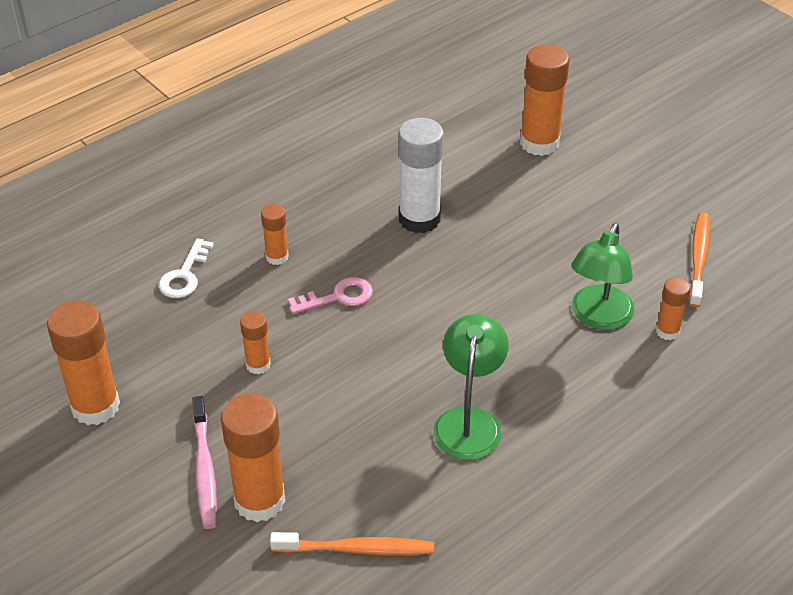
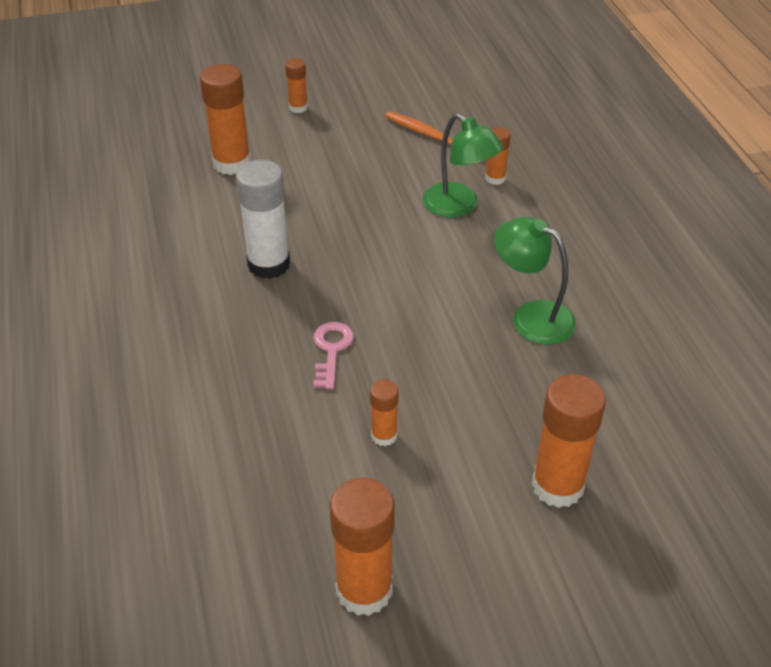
camera: 65 degrees left, 0 degrees up
white key [159,238,214,298] -> none
pink toothbrush [192,396,217,529] -> none
orange glue stick [261,204,289,265] -> orange glue stick moved to [285,58,308,113]
orange toothbrush [270,532,434,555] -> none

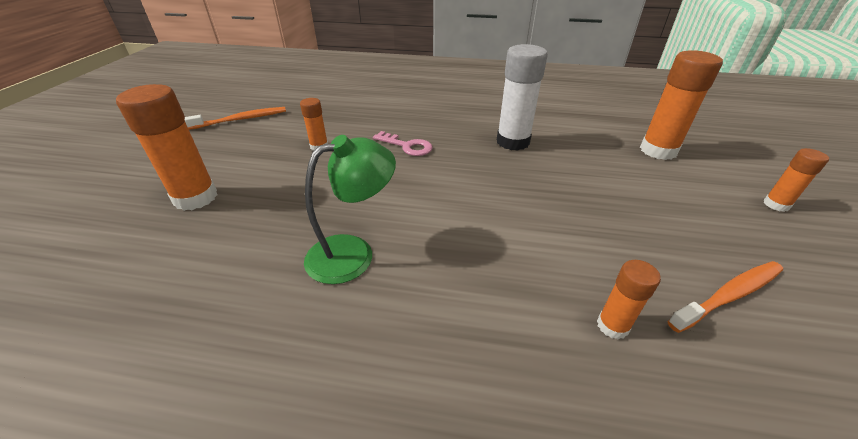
camera: 115 degrees right, 5 degrees down
orange glue stick [330,478,395,616] -> orange toothbrush [185,107,286,130]
green lamp [423,114,504,218] -> none

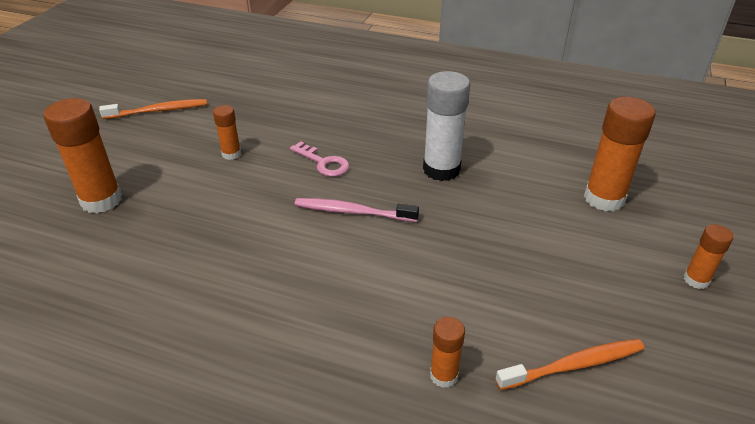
camera: 10 degrees right, 0 degrees up
green lamp [304,135,396,284] -> none
none -> pink toothbrush [295,198,419,222]

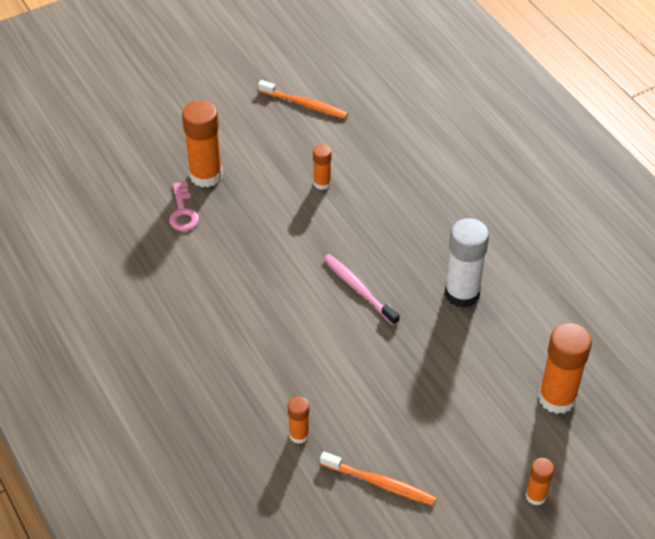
camera: 40 degrees right, 10 degrees up
pink key [290,141,350,177] -> pink key moved to [169,182,199,231]

